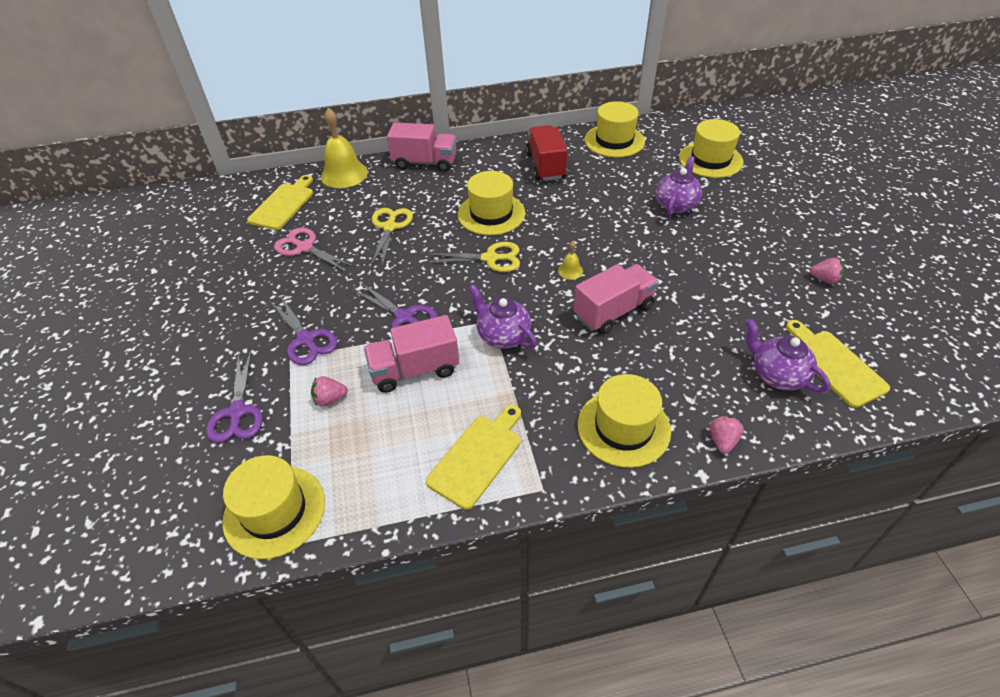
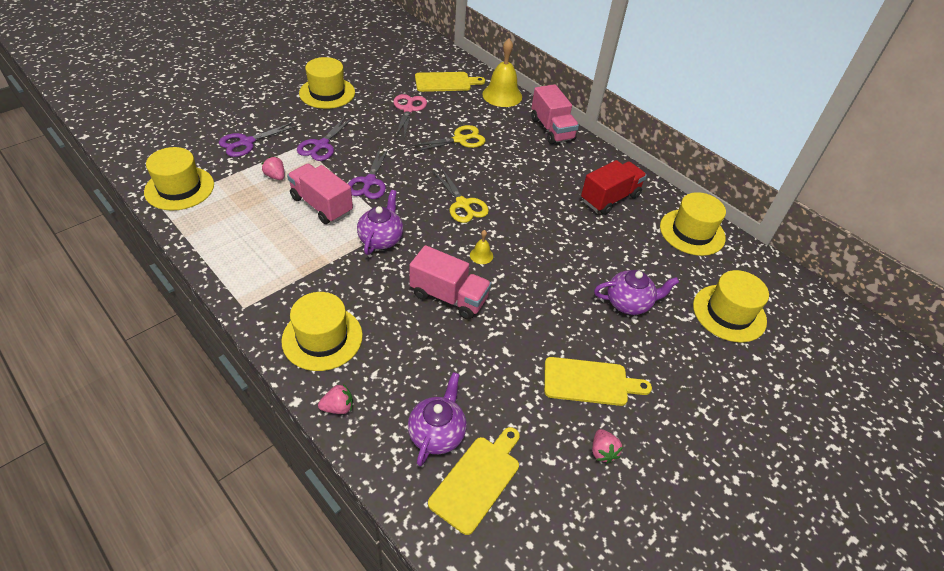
camera: 55 degrees right, 0 degrees up
yellow cutting board [426,405,521,510] -> yellow cutting board moved to [544,357,652,406]
yellow hat [458,171,525,235] -> yellow hat moved to [299,57,355,109]

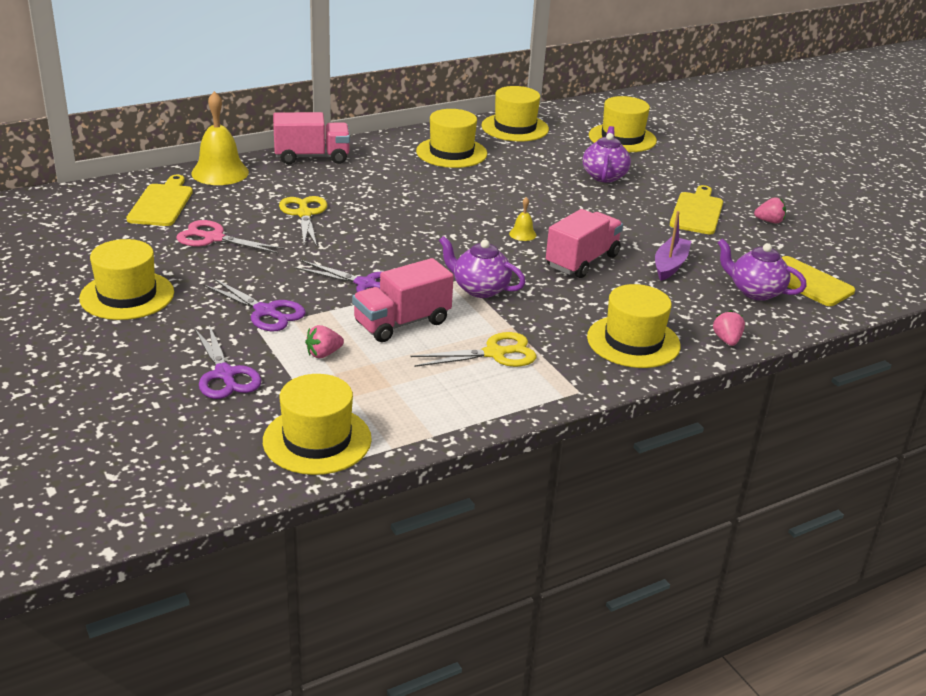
camera: 75 degrees left, 15 degrees down
yellow scissors [433,167,489,223] -> yellow scissors moved to [411,332,536,367]
red truck [581,160,647,215] -> yellow hat [416,109,487,168]
none -> purple boat [655,211,691,281]

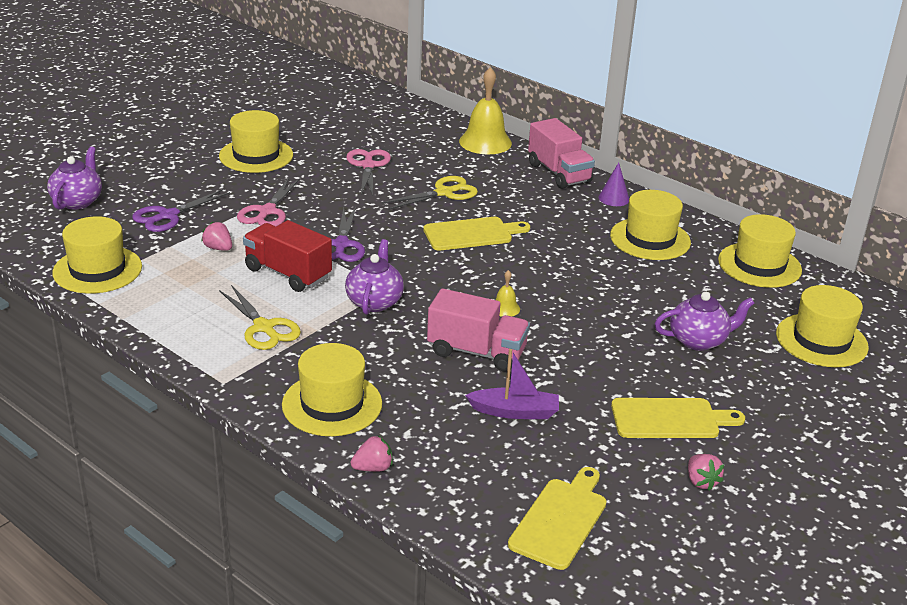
camera: 70 degrees right, 0 degrees up
yellow cutting board [126,175,193,226] -> yellow cutting board moved to [423,217,530,251]
purple scissors [203,278,306,331] -> pink scissors [237,178,300,226]
pink truck [352,258,454,342] -> red truck [243,220,332,292]
purple teapot [717,239,807,300] -> purple teapot moved to [47,147,102,210]
none -> purple cone [598,162,629,206]

